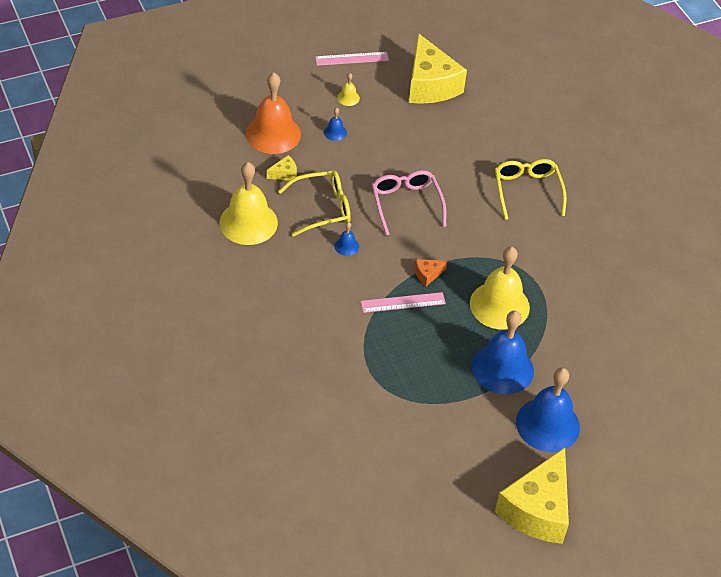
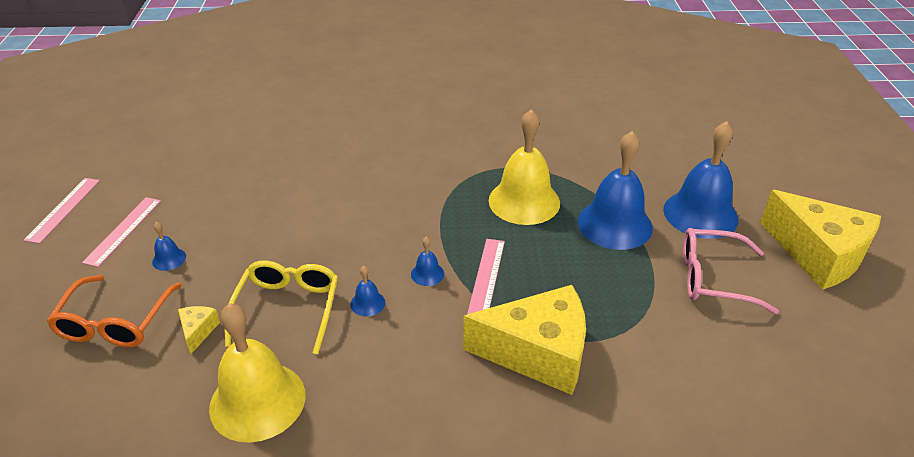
camera: 65 degrees left, 10 degrees down
orange bell [246,73,301,154] -> orange glasses [47,275,182,347]
yellow bell [337,73,360,106] -> pink ruler [82,197,161,267]
pink glasses [372,170,446,236] -> pink glasses moved to [683,228,779,314]
yellow cheese [409,33,467,104] -> yellow cheese moved to [463,285,586,395]
orange cheese [415,259,447,286] -> none
yellow glasses [495,159,567,220] -> none
none -> blue bell [411,237,444,286]

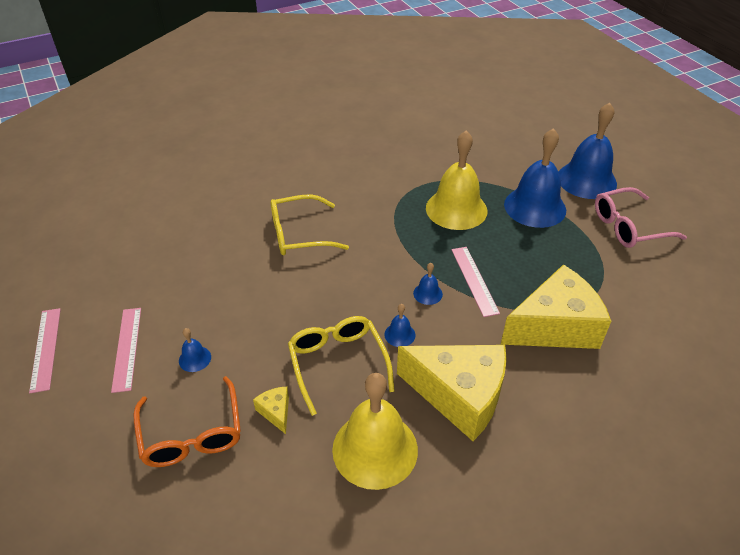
camera: 25 degrees left, 5 degrees up
yellow cheese [760,190,881,290] -> yellow cheese moved to [397,345,507,441]
none -> yellow glasses [270,194,349,255]

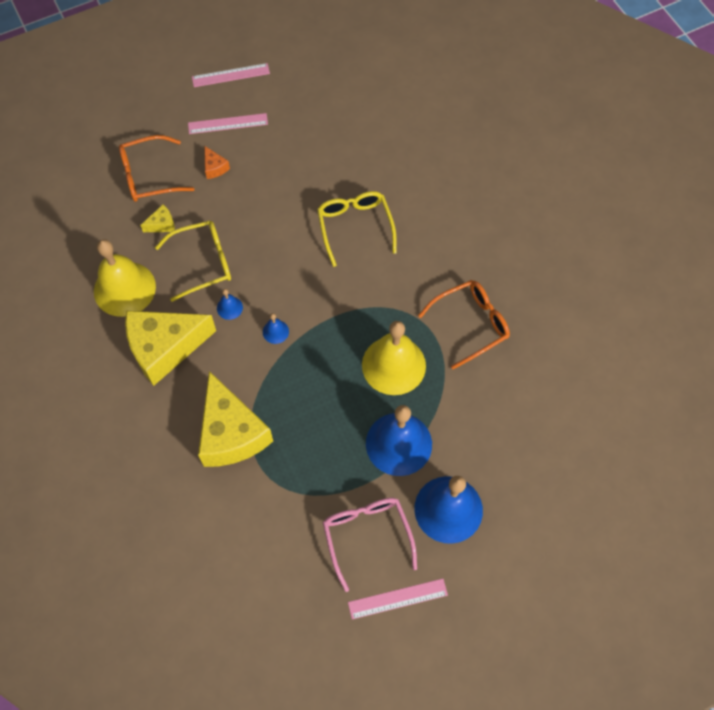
camera: 90 degrees right, 20 degrees up
blue bell [179,328,211,372] -> orange cheese [205,146,230,179]
yellow cheese [397,345,507,441] -> yellow cheese turned 45 degrees clockwise [125,311,216,386]
pink ruler [451,247,500,317] -> pink ruler moved to [348,579,448,619]
none -> orange glasses [418,280,510,369]

